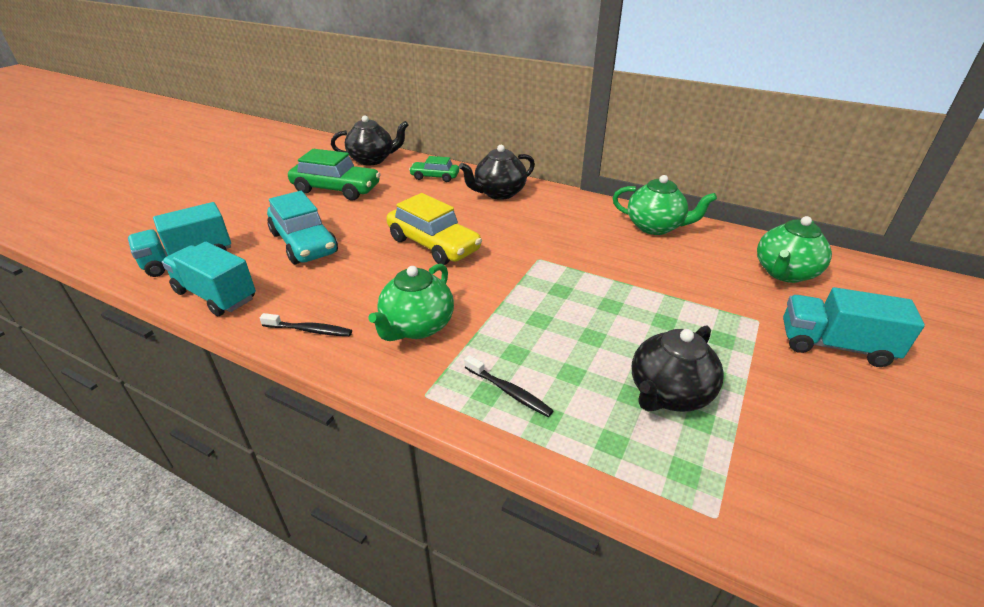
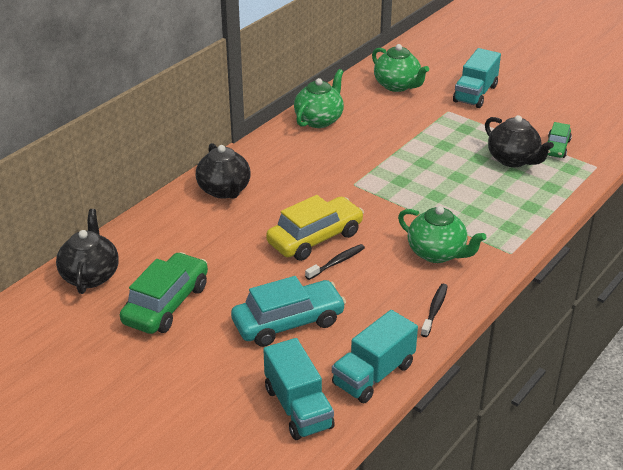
camera: 80 degrees left, 0 degrees up
green car [409,156,459,182] -> green car moved to [548,122,572,158]
black toothbrush [465,355,554,417] -> black toothbrush moved to [305,244,365,280]

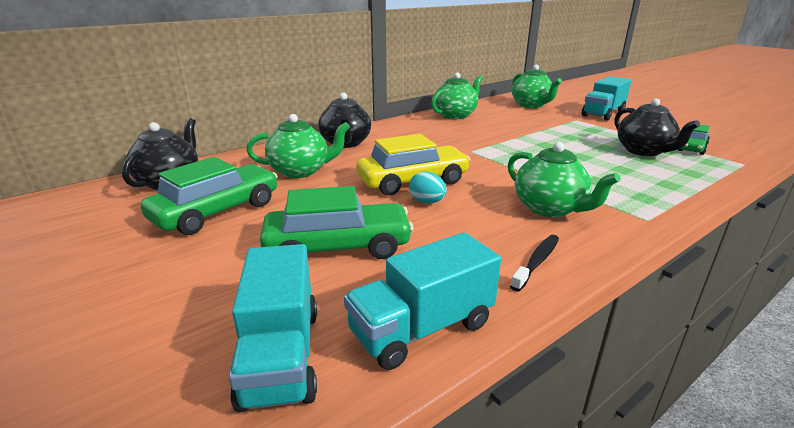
camera: 15 degrees right, 10 degrees down
turquoise car [231,276,346,347] -> green car [260,186,414,259]
black toothbrush [305,244,365,280] -> turquoise egg [409,171,447,203]
none -> green teapot [246,114,350,178]

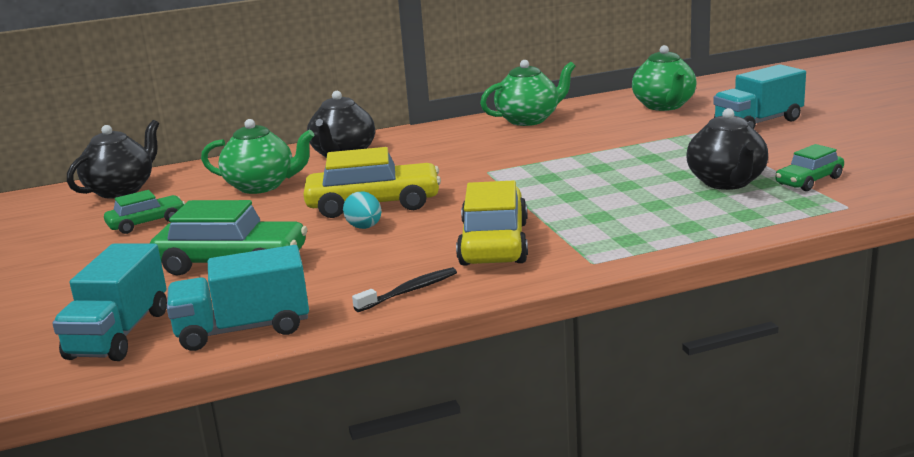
camera: 20 degrees right, 5 degrees down
green car [141,157,278,235] -> green car [104,190,185,234], size x0.57
green teapot [508,142,621,217] -> yellow car [456,180,528,266]

